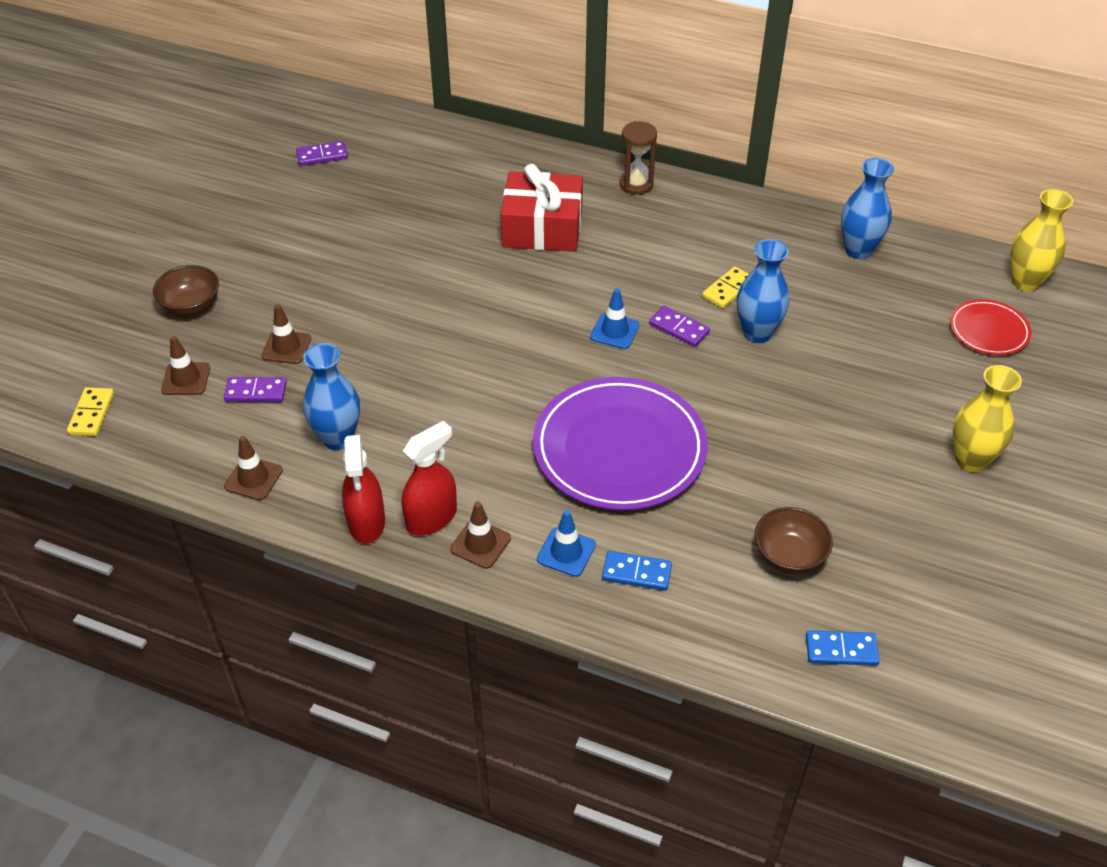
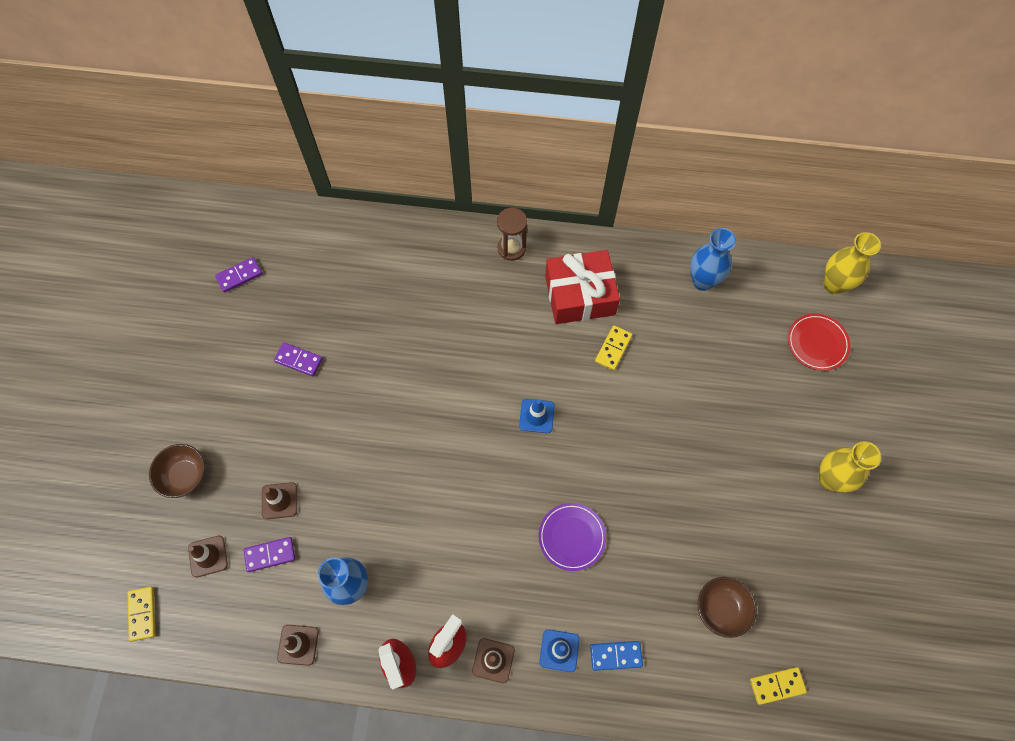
camera: 15 degrees left, 20 degrees up
red gift [501,164,583,252] -> red gift moved to [545,250,620,324]
purple plate [533,377,708,510] -> purple plate [539,503,606,571], size x0.50
purple domino [649,306,710,347] -> purple domino moved to [274,342,323,376]
blue vase [737,239,790,343] -> none
blue domino [806,630,880,666] -> yellow domino [750,667,807,705]

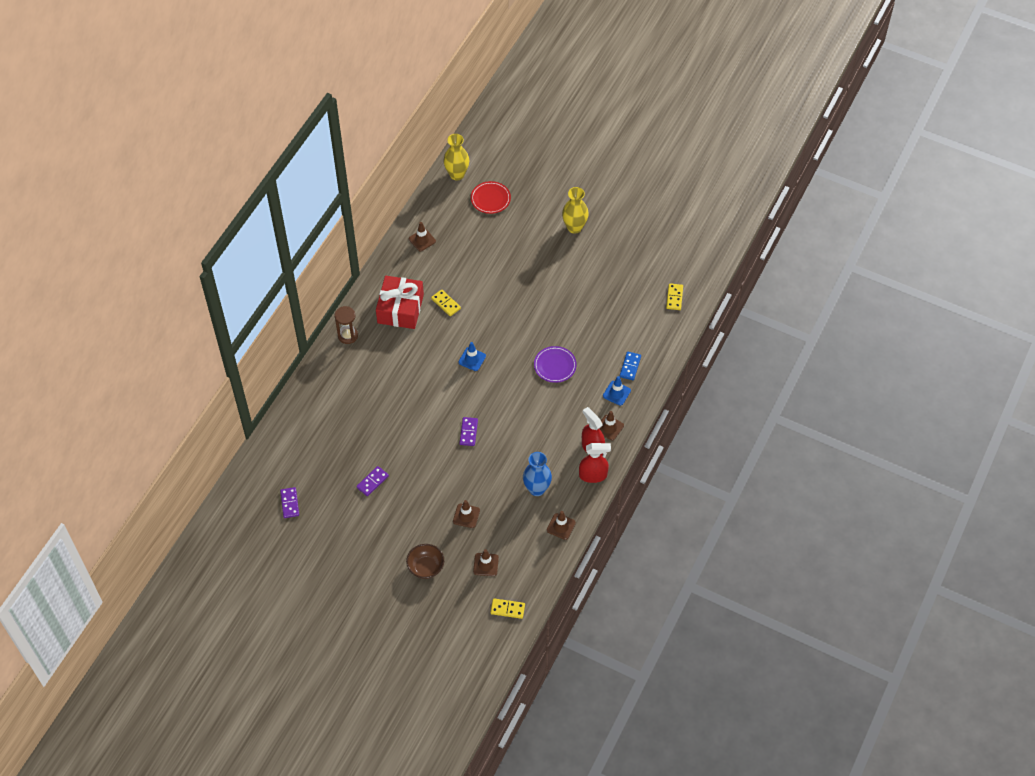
camera: 70 degrees left, 10 degrees down
purple domino [244,537,295,572] -> purple domino moved to [460,417,478,446]
blue vase [690,228,736,291] -> brown traffic cone [409,222,436,251]
brown bowl [698,577,757,638] -> none

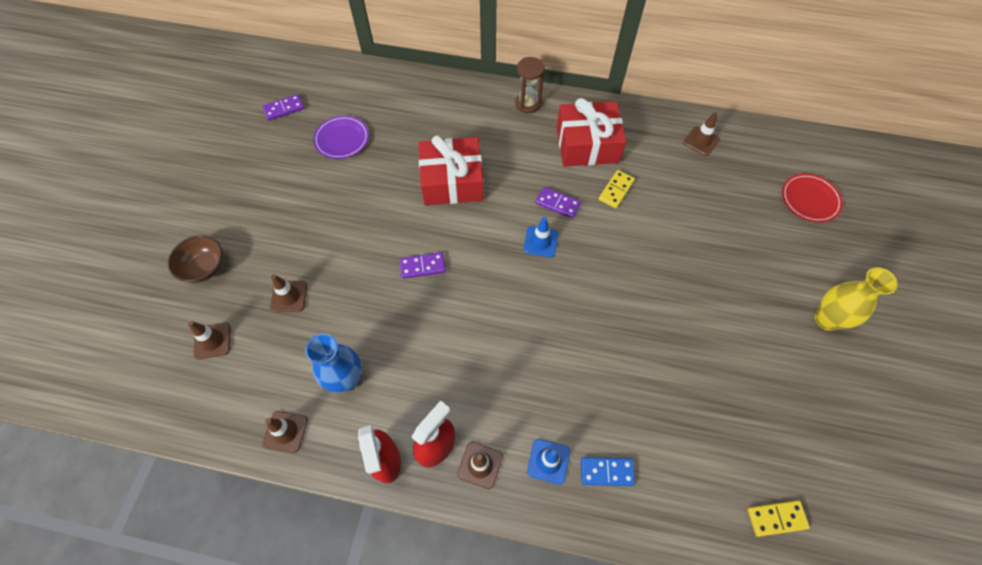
camera: 75 degrees right, 5 degrees up
purple domino [356,466,389,496] -> purple domino moved to [535,187,581,219]
yellow vase [443,134,469,180] -> none
yellow domino [490,599,525,619] -> none
purple plate [534,346,577,383] -> purple plate moved to [313,116,369,159]
none -> red gift [418,135,484,205]

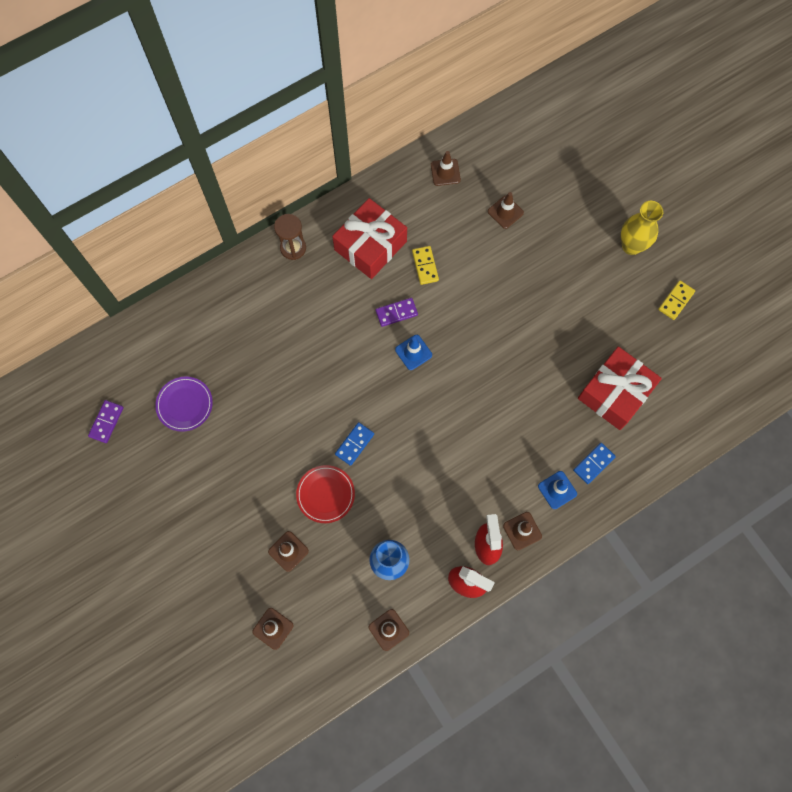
camera: 45 degrees left, 10 degrees up
brown bowl [168,235,223,283] -> none
purple domino [400,252,446,279] -> blue domino [335,422,374,466]
red gift [418,135,484,205] -> red gift moved to [578,346,662,430]
yellow domino [748,500,810,537] -> yellow domino moved to [658,280,695,320]
red plate [782,174,843,223] -> red plate moved to [296,465,355,523]
none -> brown traffic cone [488,192,524,229]

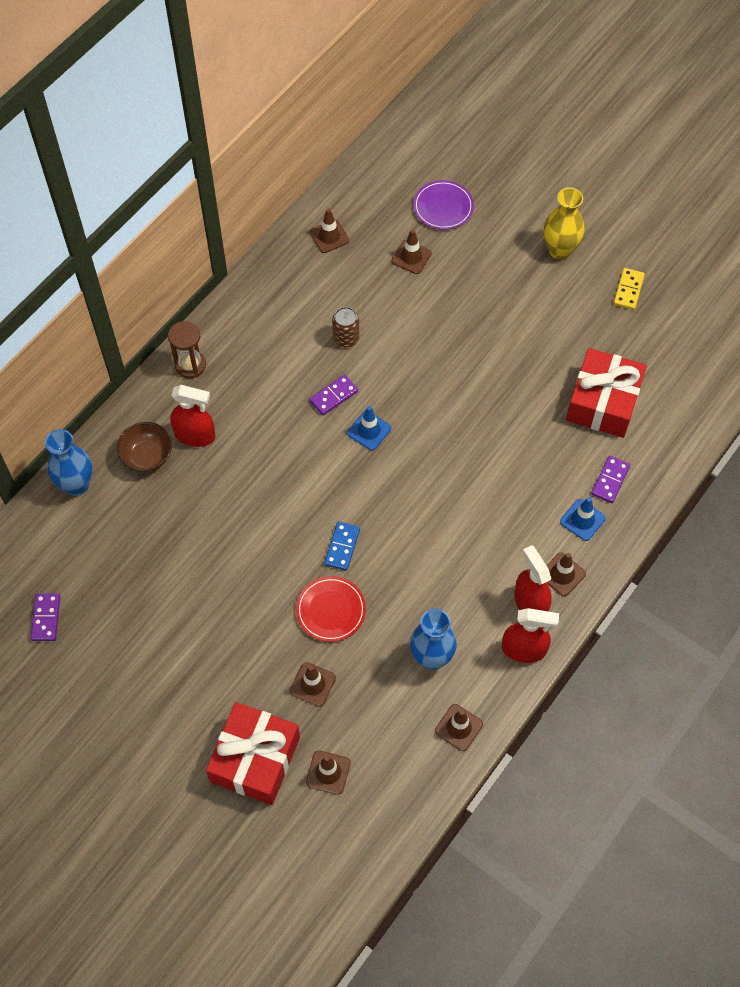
camera: 20 degrees left, 10 degrees down
purple plate [155,376,213,432] -> purple plate moved to [413,180,474,230]
red gift [332,198,407,279] -> red gift moved to [206,702,300,805]
yellow domino [412,246,439,285] -> brown can [332,307,359,347]
blue domino [573,443,616,484] -> purple domino [591,456,630,503]
none -> blue vase [45,429,93,496]
none -> brown bowl [117,422,172,472]
none -> red spray bottle [170,385,215,447]

